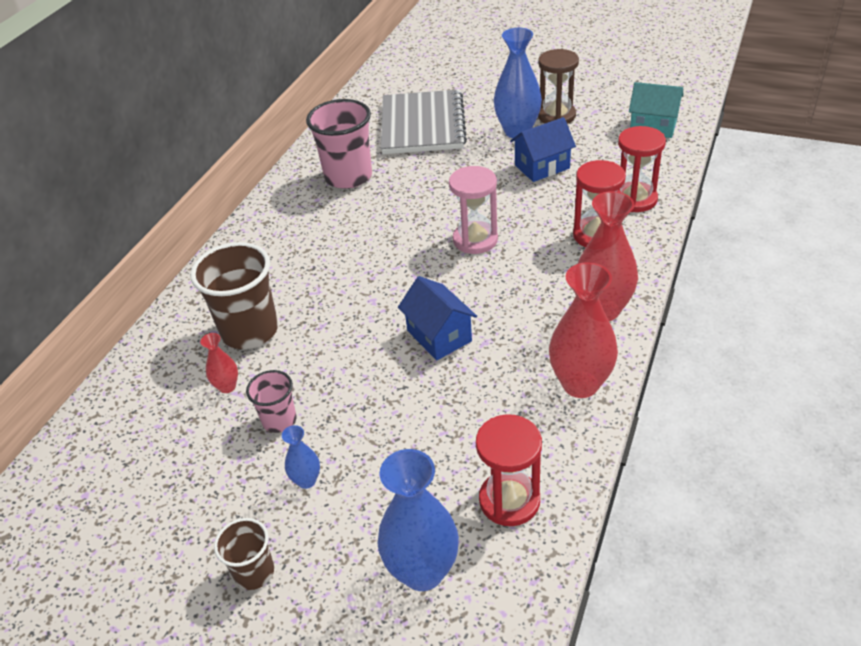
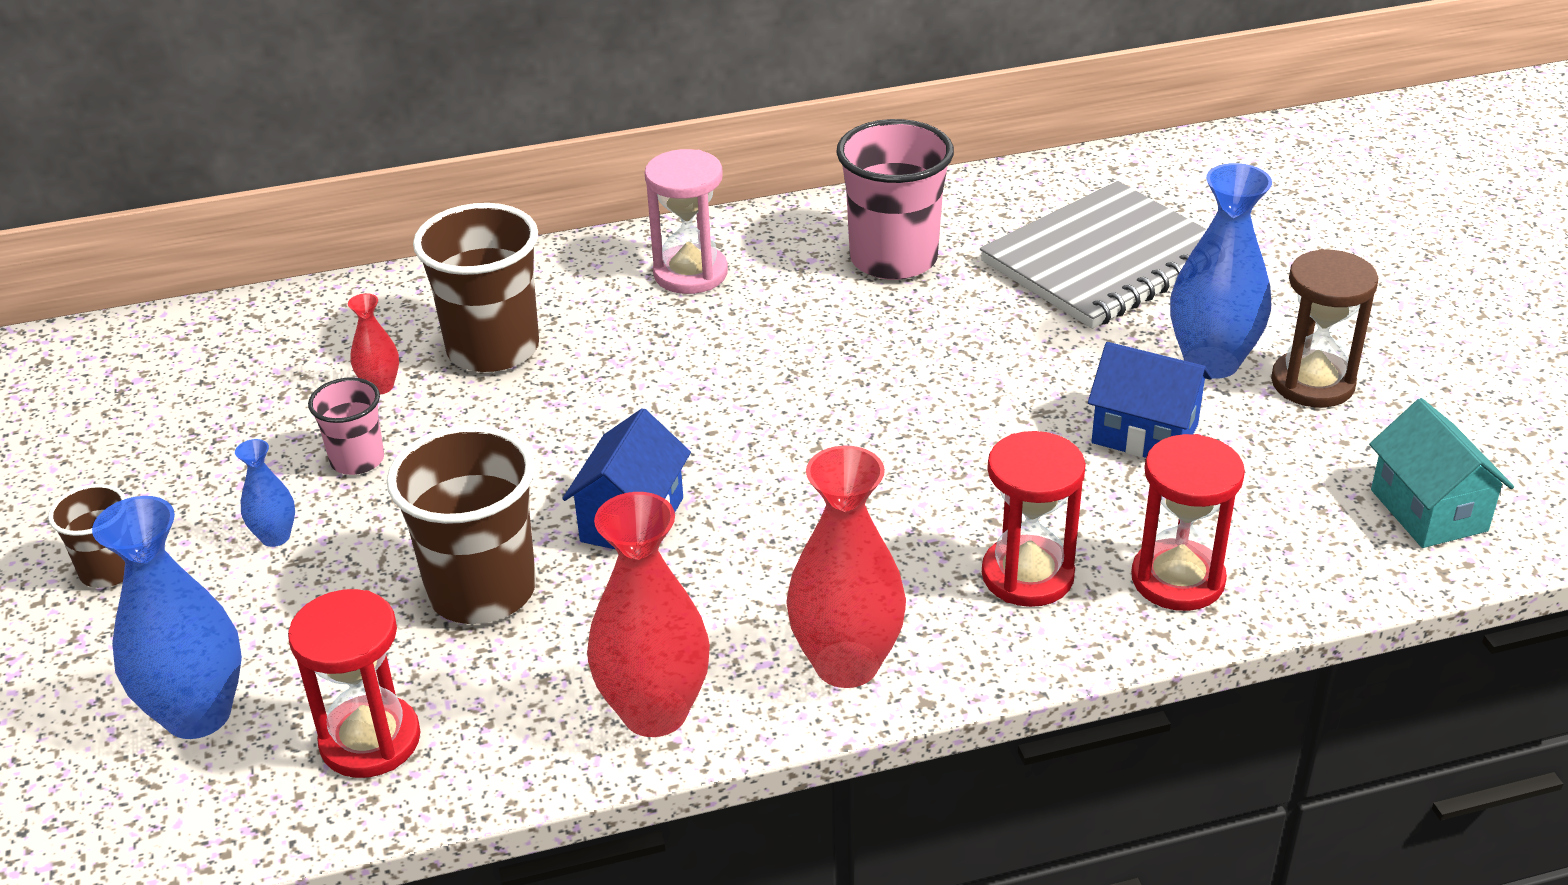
camera: 50 degrees right, 5 degrees down
pink hourglass [449,166,498,254] -> pink hourglass moved to [645,149,728,294]
none -> brown cup [387,425,536,624]

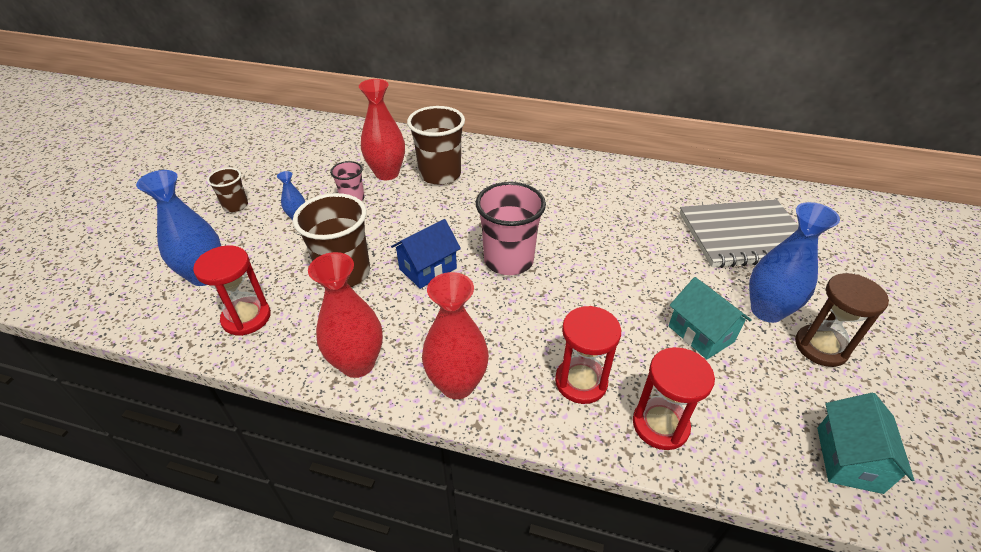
camera: 30 degrees right, 5 degrees up
red vase [348,293,399,395] -> red vase [359,79,405,180], size x2.05
pink hourglass [645,149,728,294] -> none
pink cup [836,119,954,280] -> pink cup moved to [476,182,546,275]
blue house [1088,342,1212,458] -> turquoise house [668,277,752,359]

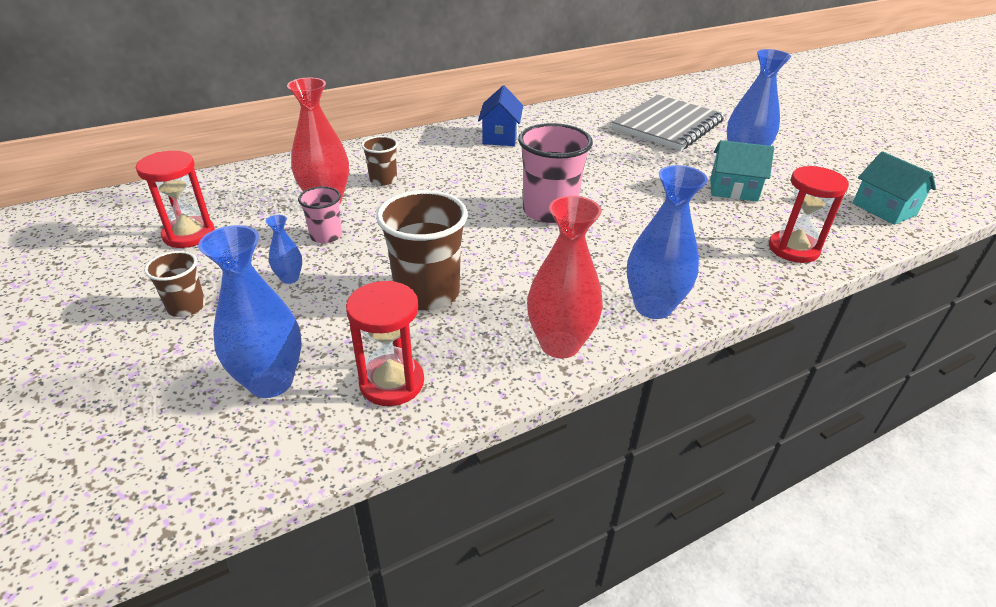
camera: 45 degrees left, 5 degrees down
blue house [391,219,461,289] -> blue house moved to [478,86,523,146]
brown cup [407,106,465,185] -> brown cup [361,136,398,186], size x0.54
red vase [422,272,489,399] -> blue vase [627,165,708,319]
red hourglass [555,306,621,404] -> red hourglass moved to [136,151,215,248]
brown hourglass [795,273,889,367] -> none

